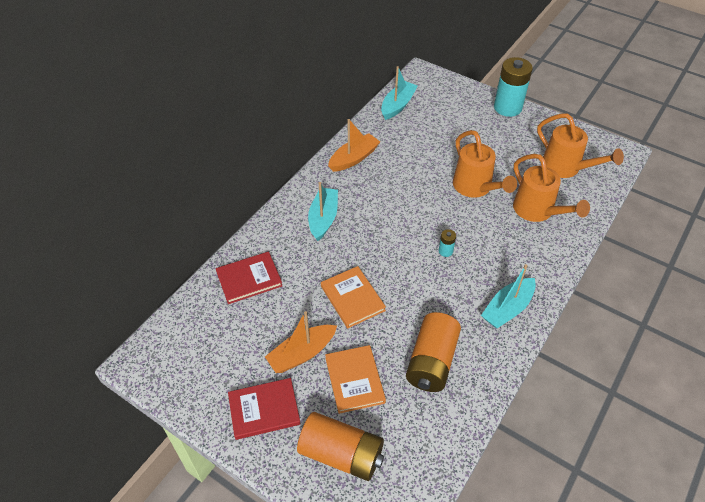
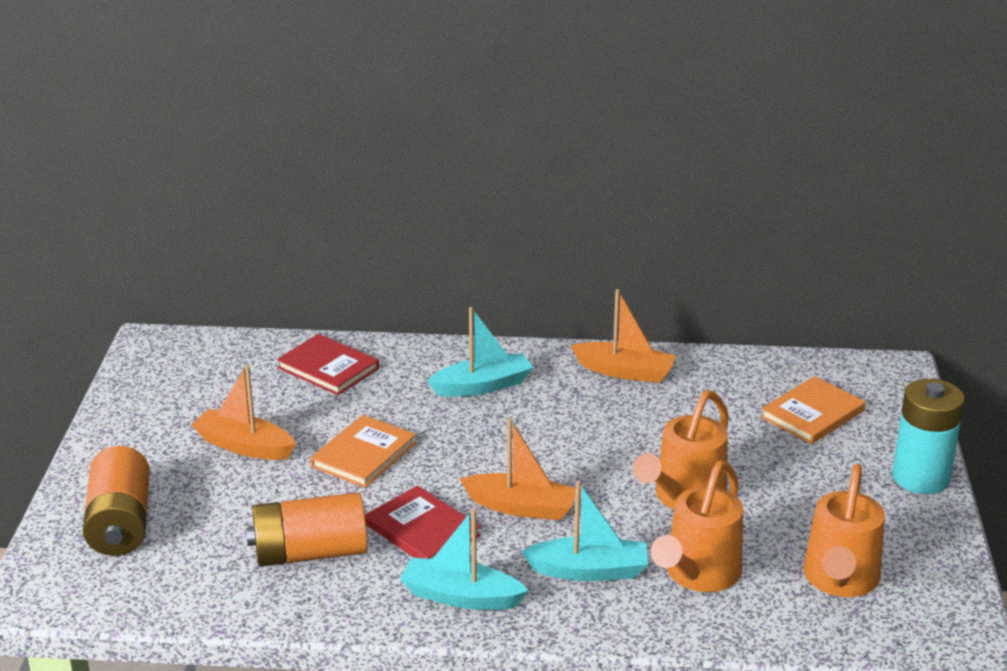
camera: 60 degrees right, 20 degrees down
red book [228,378,301,440] -> red book moved to [365,485,481,559]
orange book [325,345,386,414] -> orange book moved to [761,376,865,444]
turquoise boat [381,66,418,120] -> turquoise boat moved to [521,481,648,581]
turquoise battery [439,229,456,257] -> orange boat [460,418,576,520]

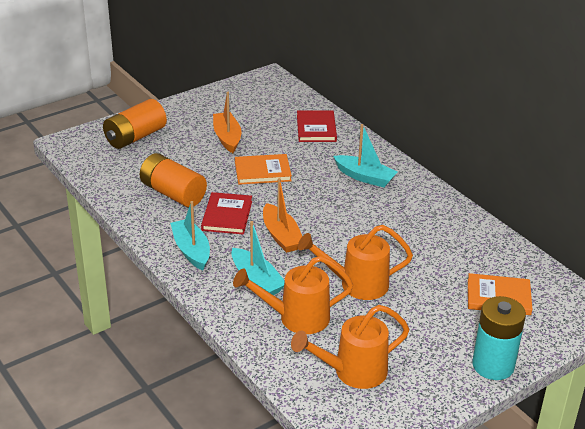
camera: 50 degrees right, 5 degrees up
orange boat [571,289,676,383] -> none

